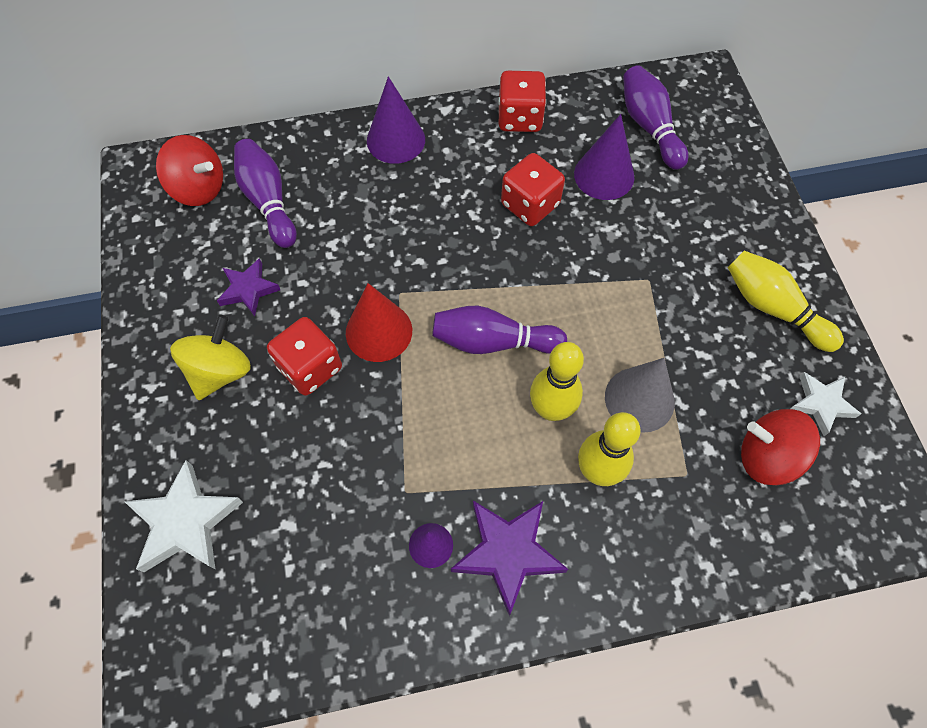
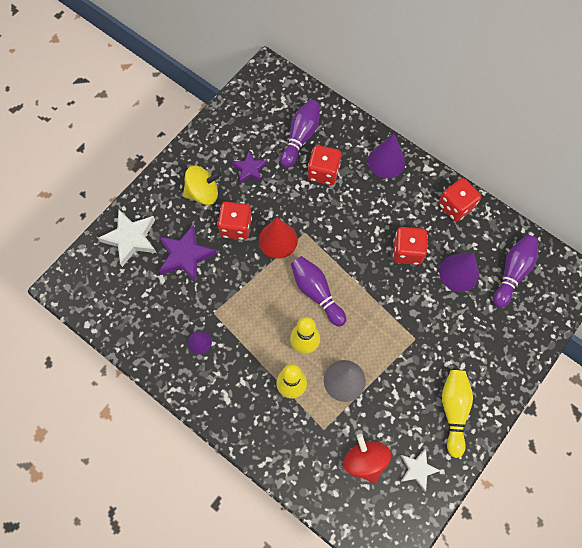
camera: 50 degrees right, 5 degrees up
red spinning top [156,135,223,206] -> none
purple star [451,501,569,616] -> purple star moved to [159,224,217,283]
none -> red dice [307,145,341,185]

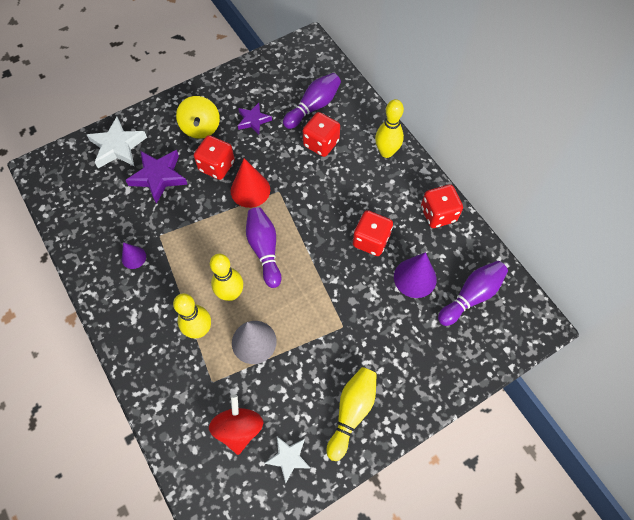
camera: 20 degrees right, 5 degrees down
yellow spinning top [183,166,221,205] -> yellow spinning top turned 75 degrees clockwise [176,96,220,139]
purple cone [368,134,405,178] -> yellow bowling pin [375,99,404,158]

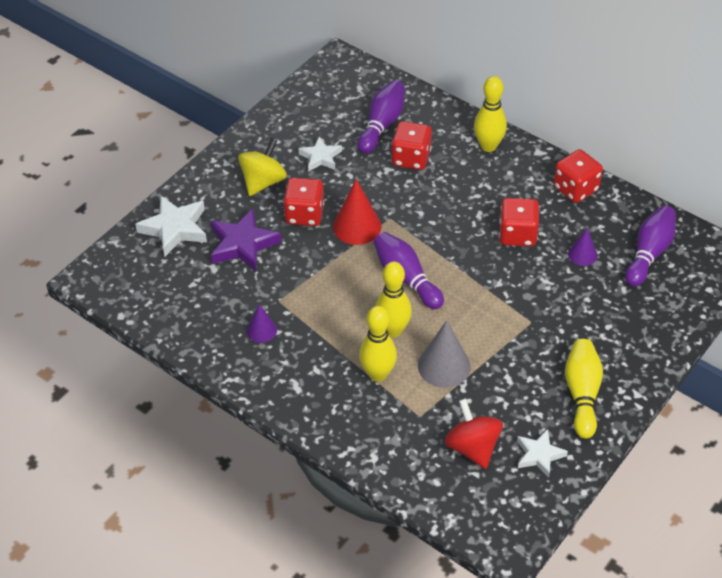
camera: 20 degrees left, 15 degrees down
yellow spinning top [176,96,220,139] -> yellow spinning top turned 120 degrees counterclockwise [238,138,287,196]
purple star [238,103,272,134] -> white star [298,136,342,172]
purple cone [394,252,437,298] -> purple cone [568,228,597,266], size x0.58

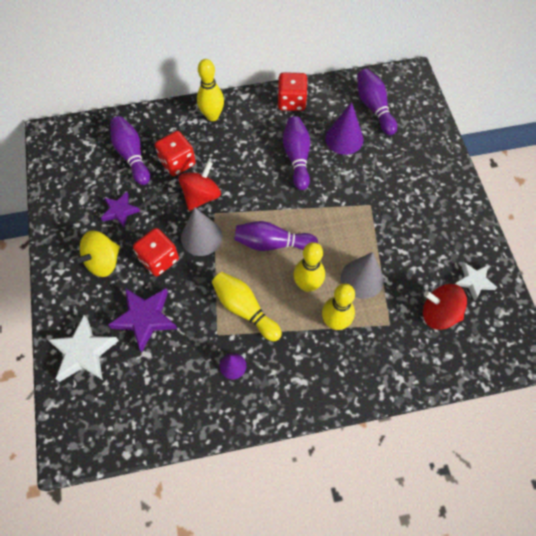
camera: 50 degrees left, 15 degrees up
yellow spinning top [238,138,287,196] -> yellow spinning top turned 120 degrees counterclockwise [73,231,120,277]
white star [298,136,342,172] -> purple star [101,192,140,227]
red cone [333,179,382,245] -> grey cone [181,207,222,256]
red dice [499,198,539,247] -> purple bowling pin [283,116,310,190]
yellow bowling pin [565,339,603,439] -> yellow bowling pin moved to [212,272,282,341]
purple cone [568,228,597,266] -> purple cone [325,102,363,155], size x1.71
none -> red spinning top [179,161,221,211]

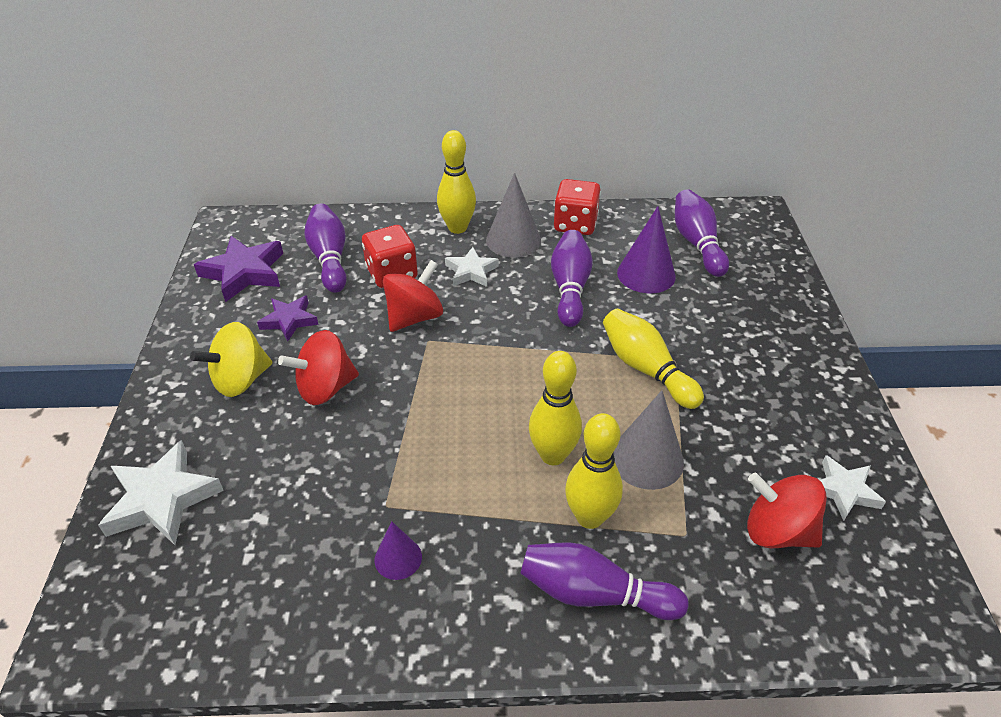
camera: 10 degrees right, 20 degrees down
purple star [108,288,177,352] -> purple star moved to [194,236,283,302]
red dice [133,228,179,276] -> red spinning top [278,330,359,405]
grey cone [181,207,222,256] -> grey cone moved to [486,173,541,258]
yellow bowling pin [212,272,282,341] -> yellow bowling pin moved to [603,309,704,409]
purple bowling pin [235,221,318,251] -> purple bowling pin moved to [520,542,689,620]
none -> white star [445,247,499,287]

